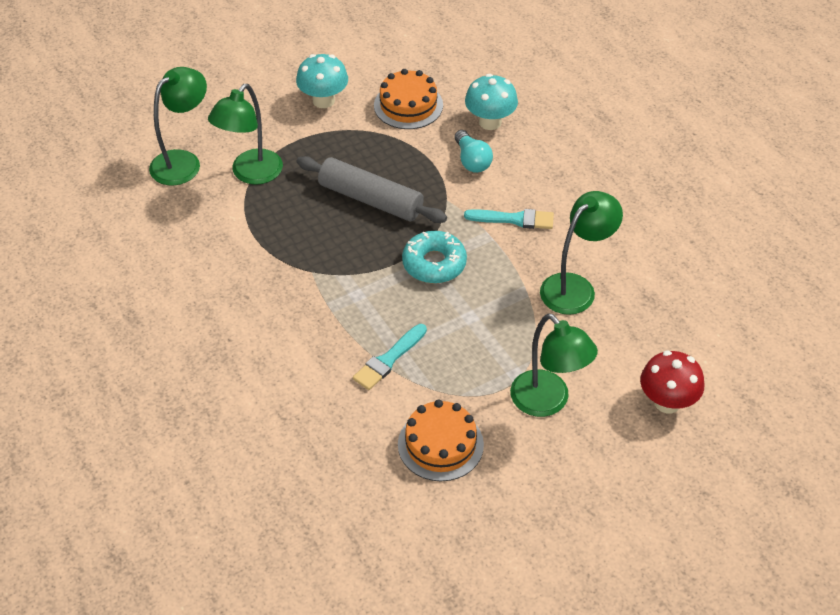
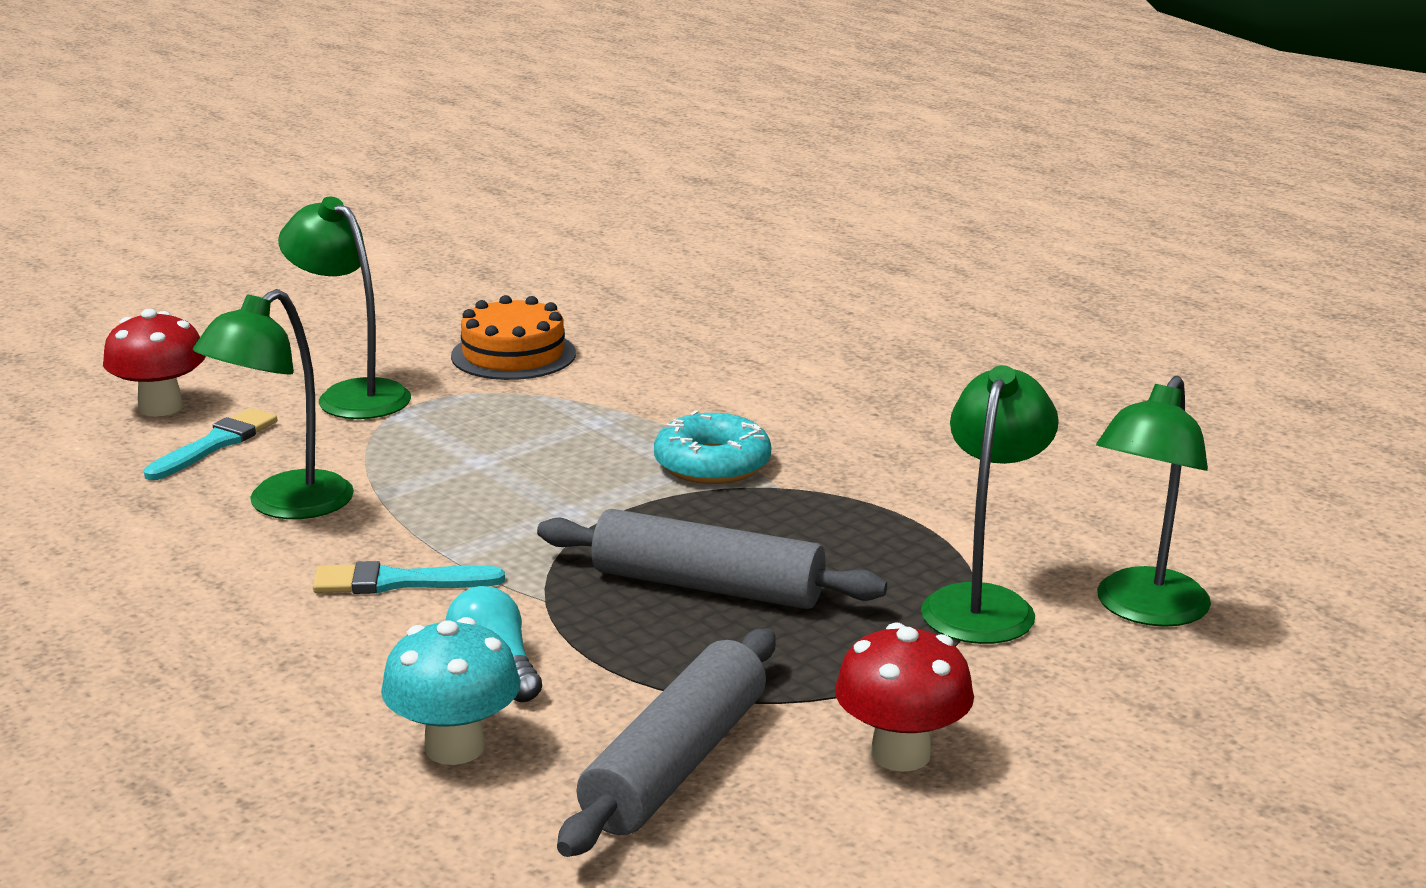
camera: 170 degrees right, 25 degrees down
turquoise mushroom [296,54,348,108] -> red mushroom [835,622,974,772]
turquoise brush [353,324,427,390] -> turquoise brush moved to [144,408,277,480]
orange cake [374,69,443,129] -> grey rolling pin [557,629,776,857]
turquoise donut [402,231,467,283] -> turquoise donut moved to [654,410,771,484]

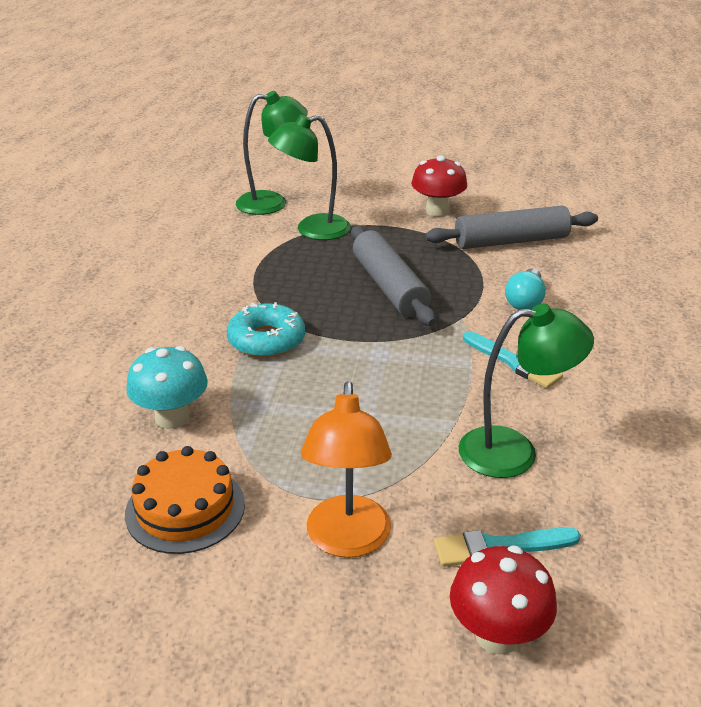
camera: 130 degrees left, 10 degrees up
green lamp [278,197,411,419] -> orange lamp [301,381,392,558]
turquoise mushroom [381,617,521,765] -> turquoise mushroom moved to [126,346,208,429]

